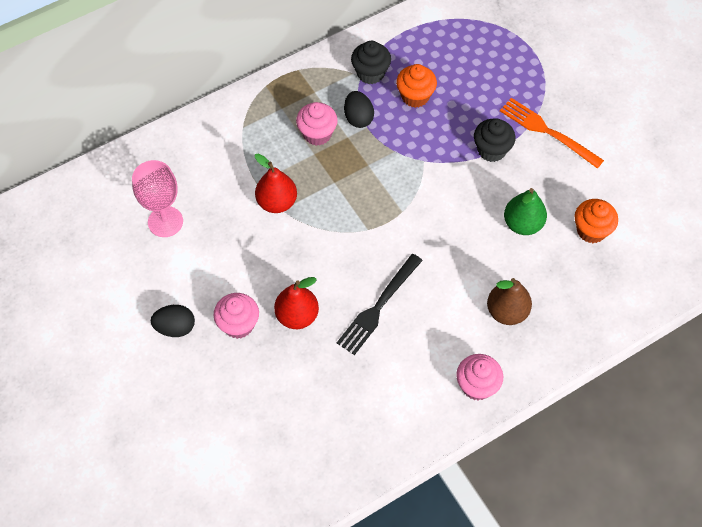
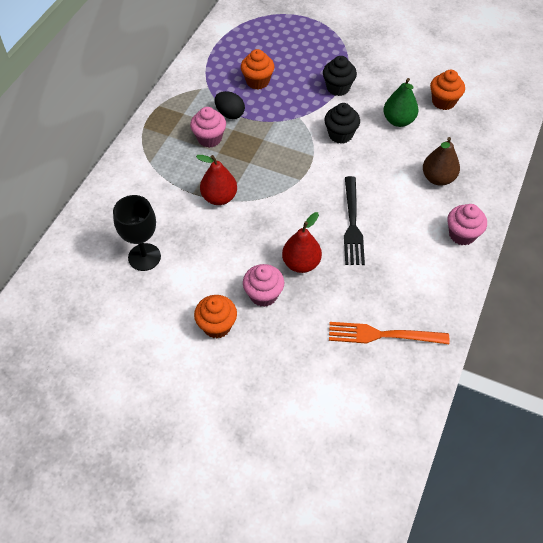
camera: 35 degrees left, 5 degrees down
pink goblet [132,160,183,237] -> black goblet [113,195,161,271]
black egg [151,305,195,337] -> orange cupcake [194,295,237,338]
black cupcake [351,41,391,84] -> black cupcake moved to [324,103,360,144]
orange fork [500,98,604,168] -> orange fork moved to [329,322,449,344]

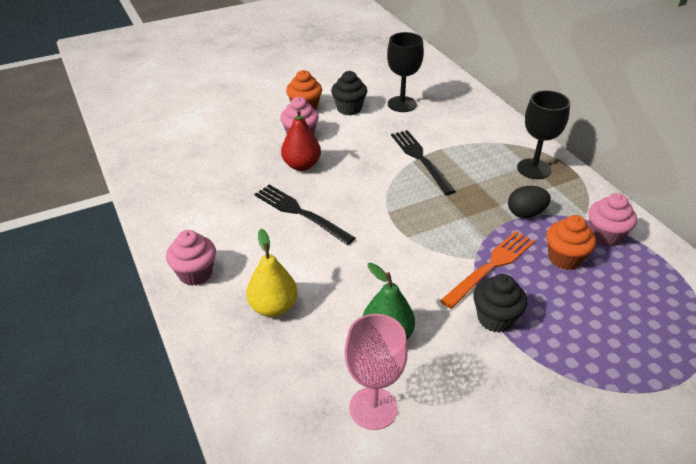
camera: 130 degrees right, 15 degrees down
pink cupcake [190,107,226,148] -> pink cupcake moved to [588,193,637,247]
red pear [196,155,237,205] -> black fork [391,130,456,195]
black cupcake [324,103,360,144] -> black cupcake moved to [331,71,367,115]
orange fork [329,322,449,344] -> orange fork moved to [440,231,535,309]
brown pear [423,137,460,186] -> yellow pear [246,229,297,317]
orange cupcake [430,70,465,110] -> pink goblet [345,314,408,430]
none -> black goblet [517,90,570,179]

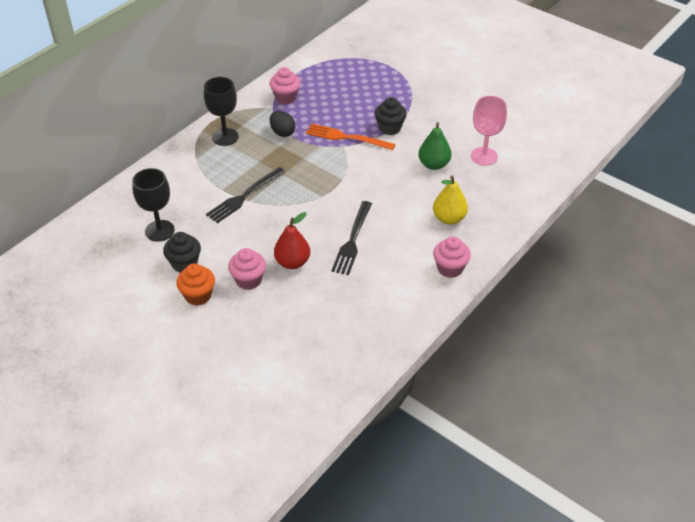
camera: 115 degrees left, 5 degrees up
orange cupcake [546,215,596,270] -> none

